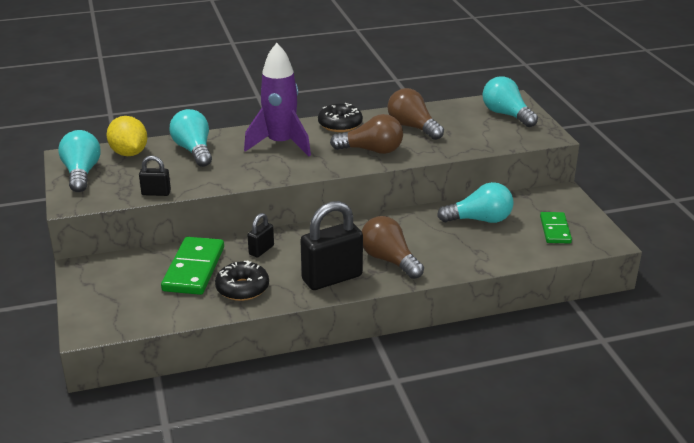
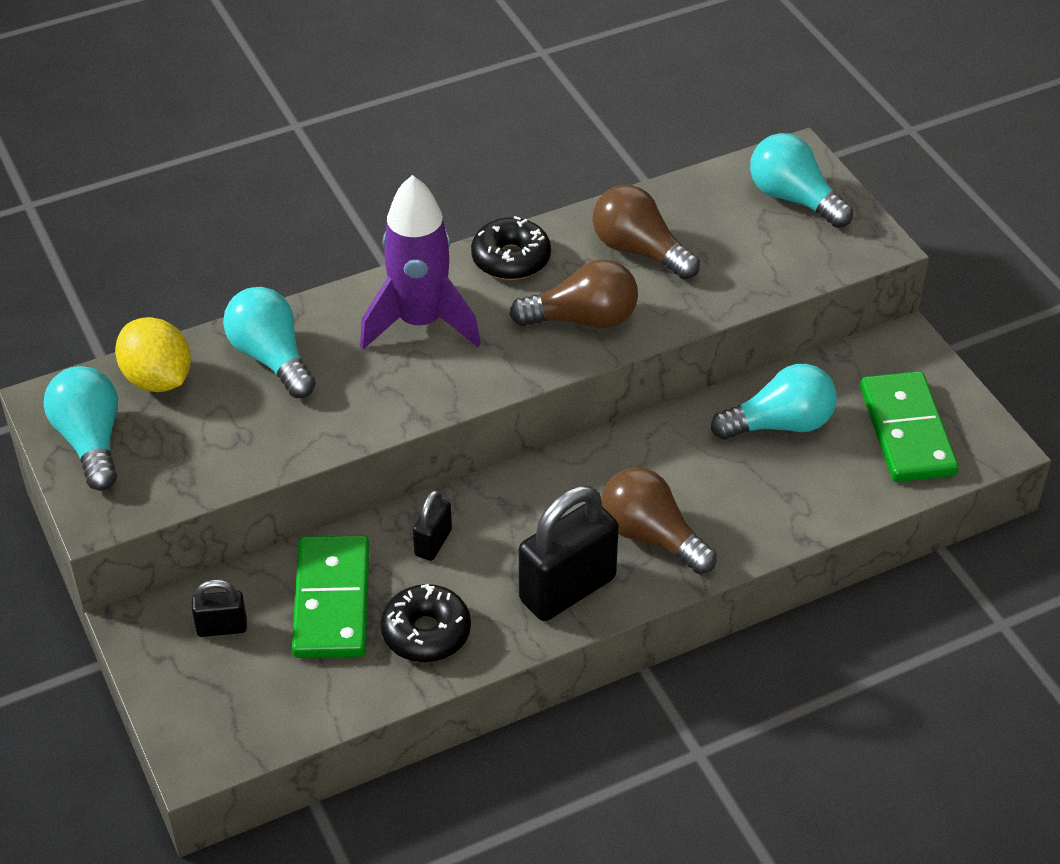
camera: 10 degrees left, 15 degrees up
black padlock [139,156,171,196] -> black padlock moved to [192,579,247,637]
green domino [540,212,572,243] -> green domino [860,371,959,482], size x1.60

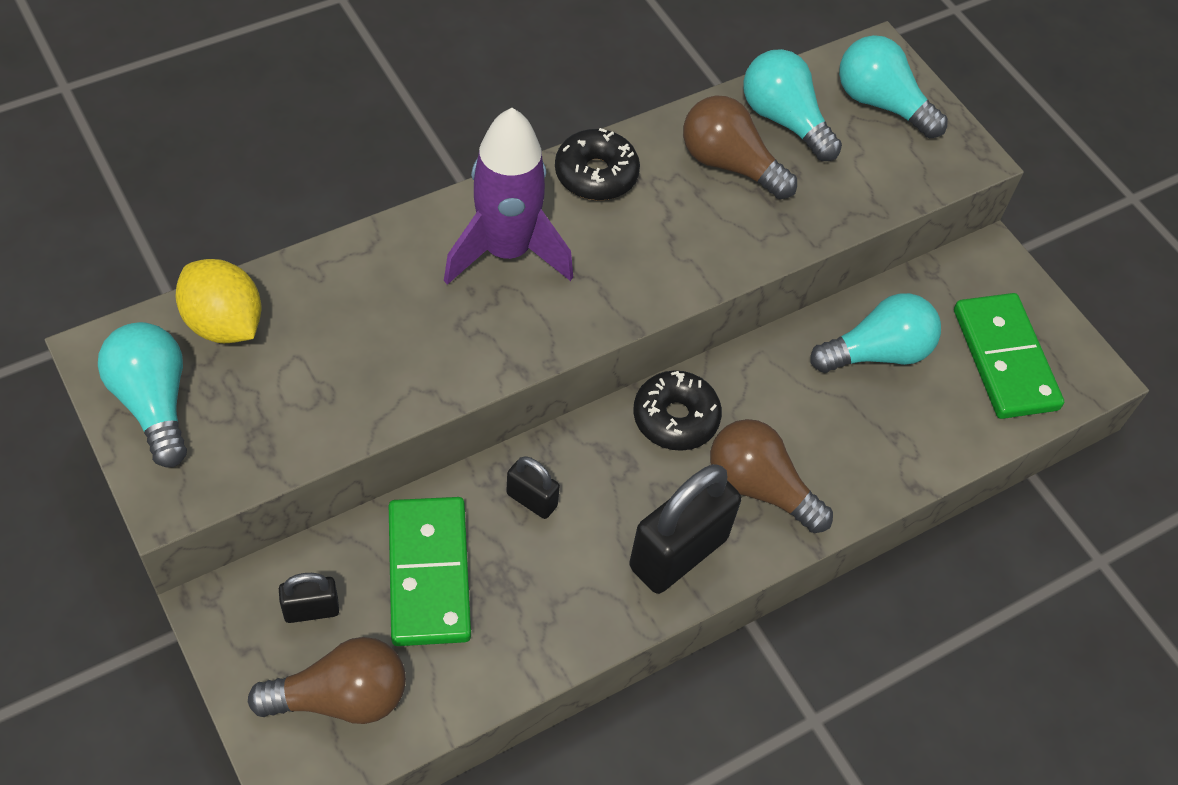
camera: 10 degrees left, 10 degrees up
turquoise light bulb [223,287,316,398] -> turquoise light bulb moved to [743,49,842,161]
black donut [381,584,471,662] -> black donut moved to [633,370,722,451]
black padlock [413,490,452,561] -> black padlock turned 75 degrees counterclockwise [506,456,560,519]
brown light bulb [509,259,638,328] -> brown light bulb moved to [248,637,406,724]

